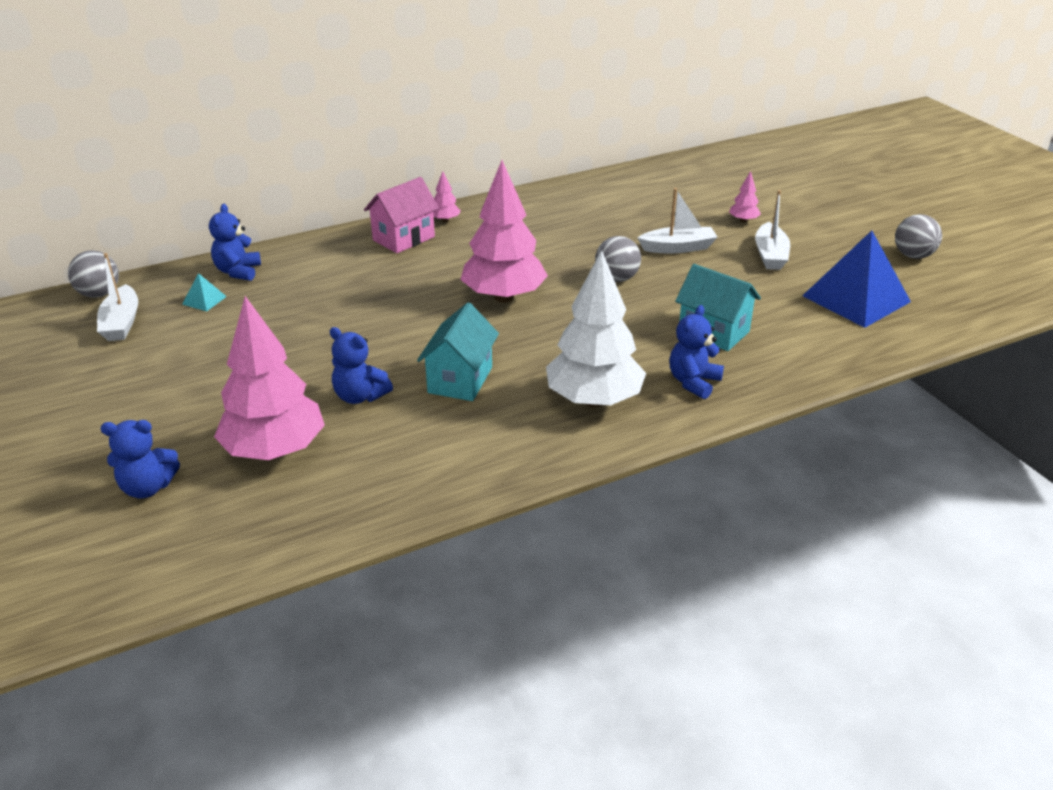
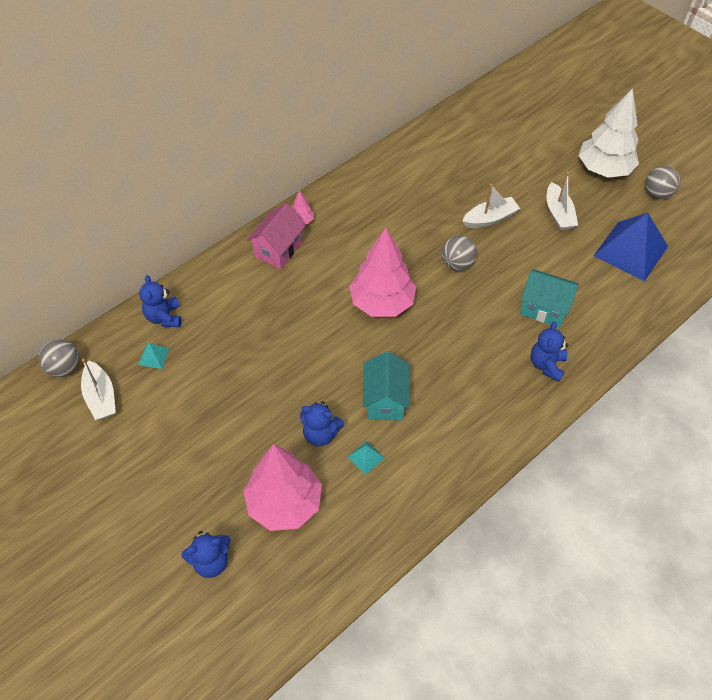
camera: 15 degrees left, 20 degrees up
white tree [546,250,646,407] -> white tree moved to [578,88,639,178]
pink tree [729,171,761,223] -> none
none -> turquoise pyramid [348,441,385,475]

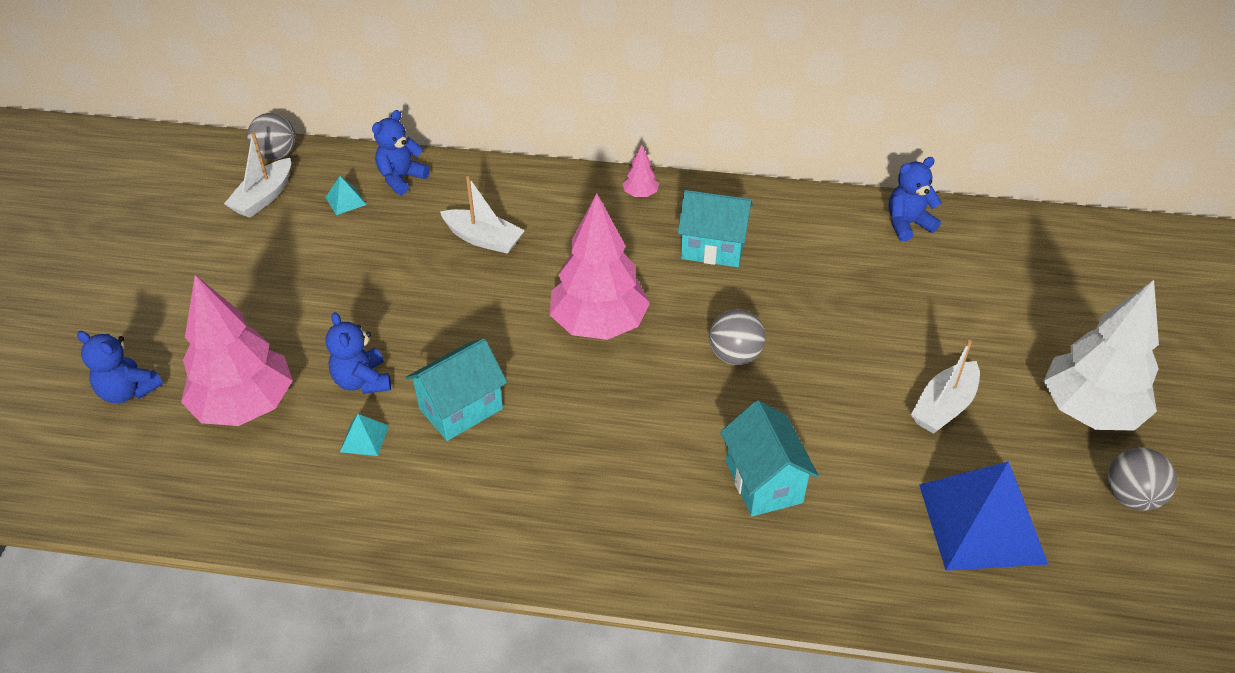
camera: 50 degrees right, 10 degrees down
pink house [247,204,305,269] -> none
white boat [462,184,520,228] -> white boat moved to [440,176,525,254]
blue teddy bear [531,321,568,382] -> blue teddy bear moved to [889,157,942,241]
none -> turquoise house [678,190,753,267]

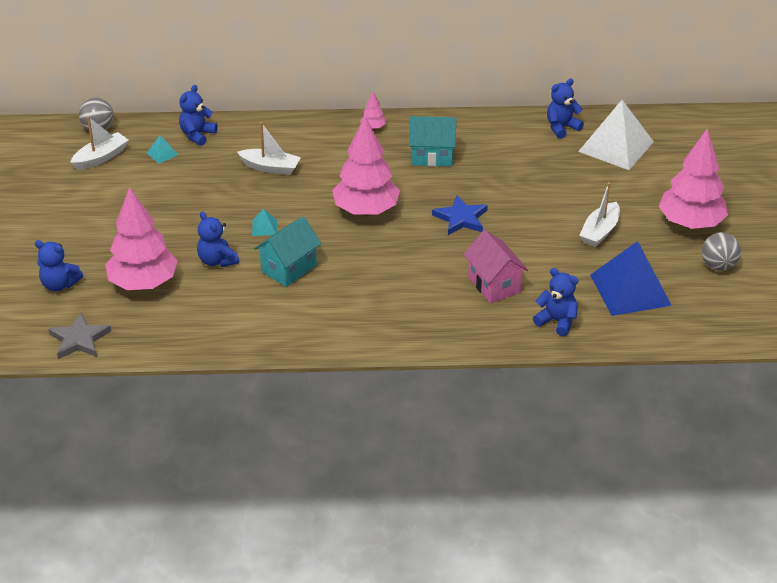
camera: 10 degrees left, 5 degrees down
white boat [224,132,291,218] -> white boat turned 150 degrees counterclockwise [70,116,129,170]
turquoise pyramid [340,414,389,456] -> turquoise pyramid moved to [252,208,277,236]
grey ball [709,309,765,365] -> blue star [432,195,488,235]
turquoise house [720,400,819,517] -> pink house [463,230,528,303]
white tree [1043,280,1159,430] -> pink tree [659,128,728,229]
none -> grey star [48,313,111,359]
none -> blue teddy bear [533,268,579,336]
none -> white pyramid [578,100,654,170]

